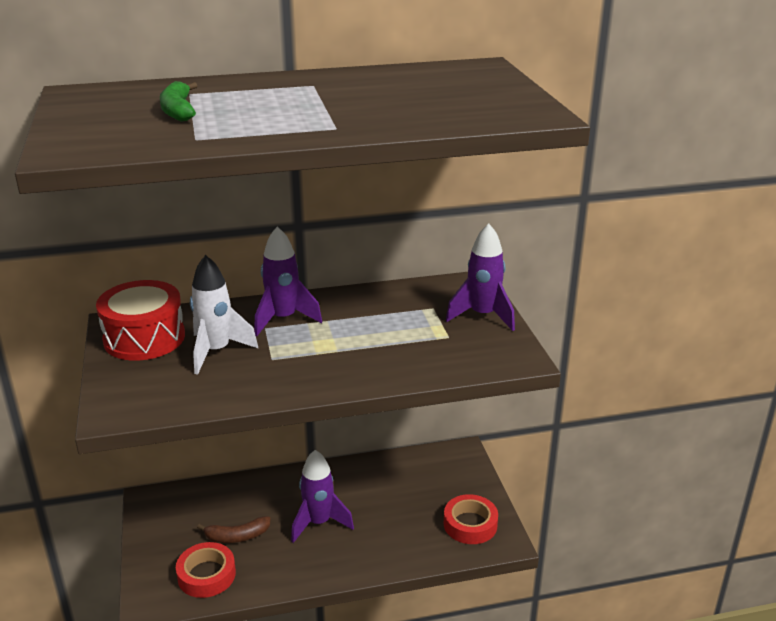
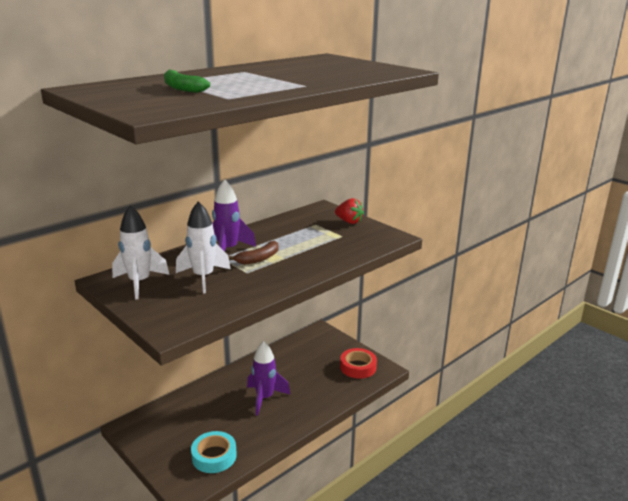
camera: 30 degrees left, 5 degrees down
red drum [96,280,185,361] -> white rocket [112,205,170,300]
red tape [176,542,236,598] -> turquoise tape [191,431,237,473]
brown banana [197,516,271,543] -> brown banana moved to [228,241,278,265]
purple rocket [446,223,515,331] -> red strawberry [335,198,364,224]

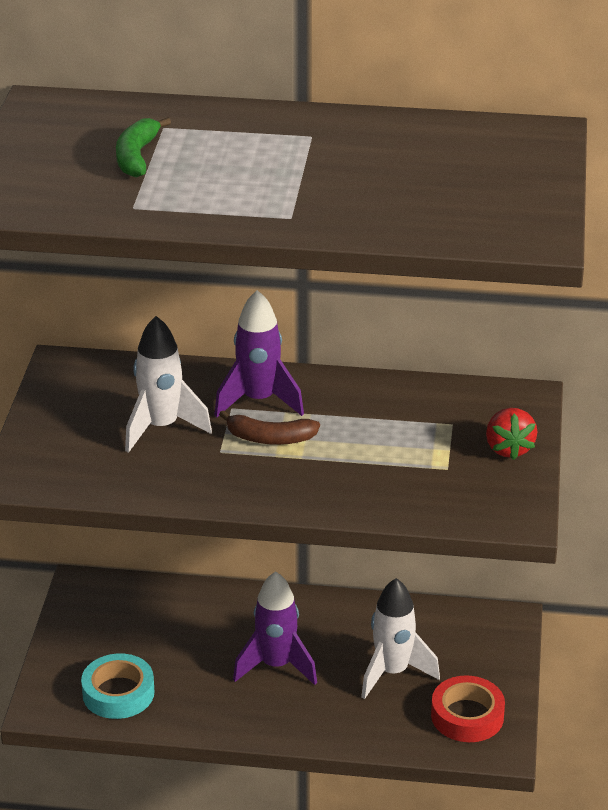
camera: 50 degrees right, 10 degrees up
white rocket [112,205,170,300] -> white rocket moved to [361,578,440,699]

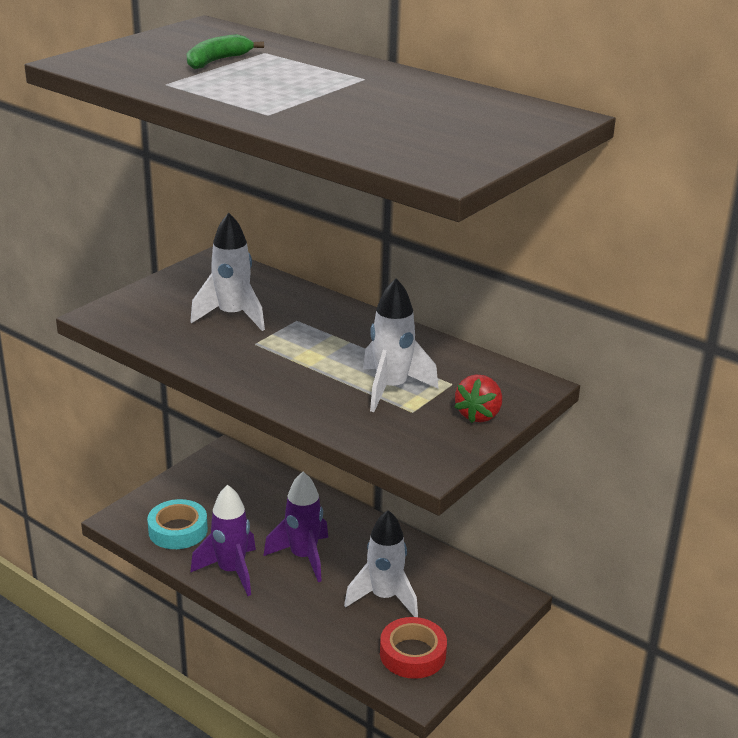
camera: 30 degrees right, 5 degrees down
purple rocket [214,290,304,418] -> purple rocket moved to [190,485,256,596]
brown banana [219,410,320,445] -> none
none -> white rocket [363,278,439,412]

